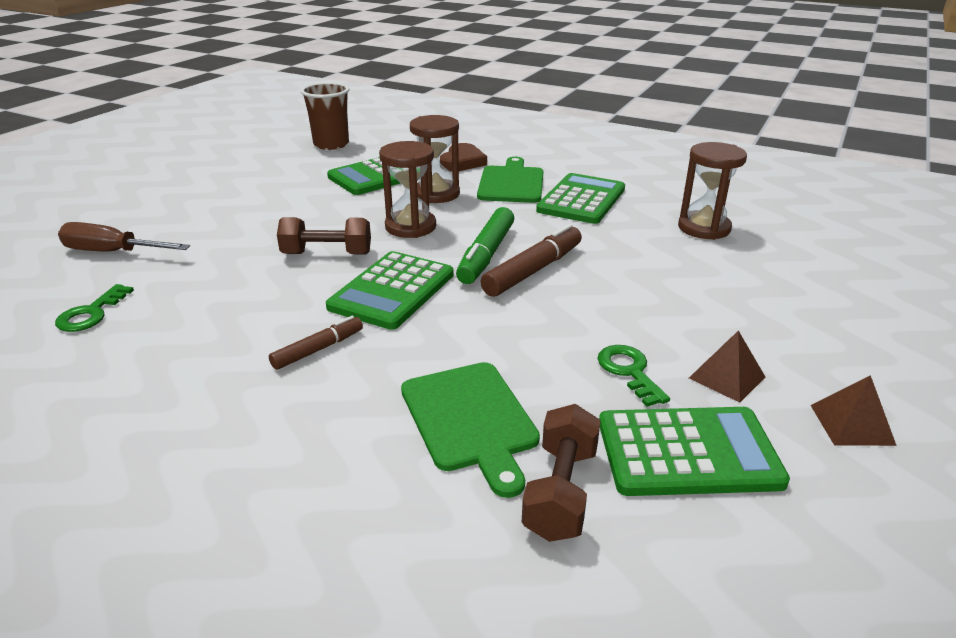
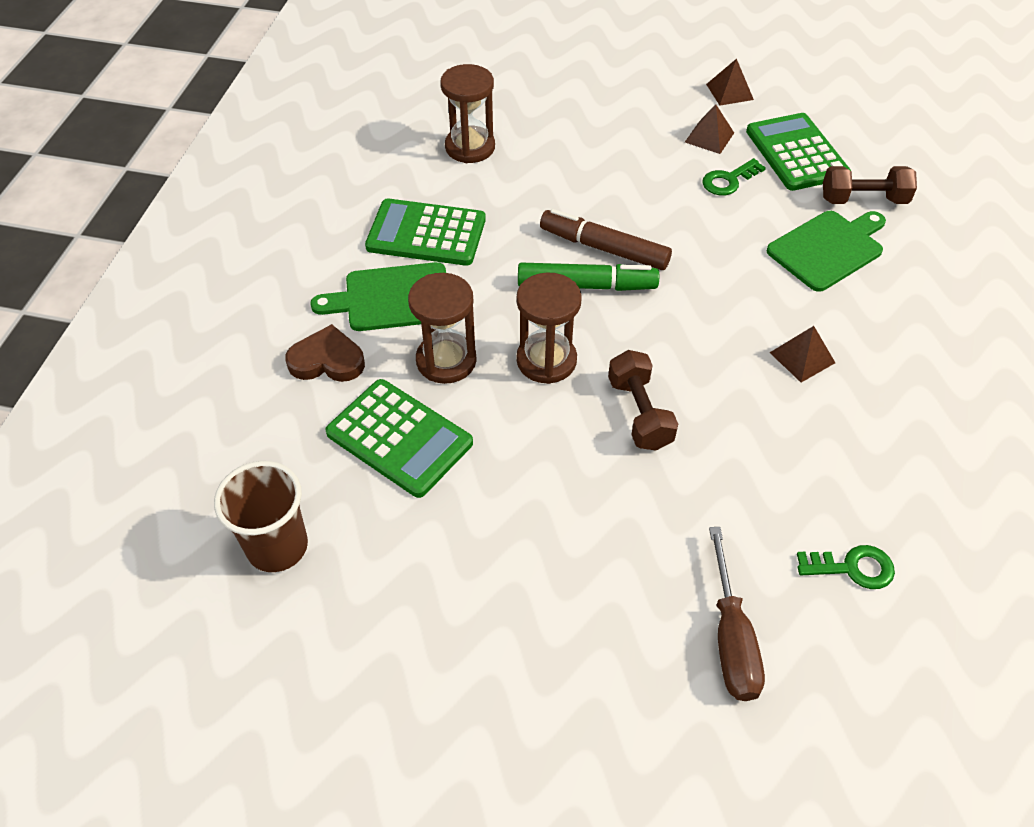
camera: 105 degrees left, 20 degrees up
brown marker [269,316,363,370] -> brown pyramid [770,326,835,383]
green calculator [326,251,454,330] -> none

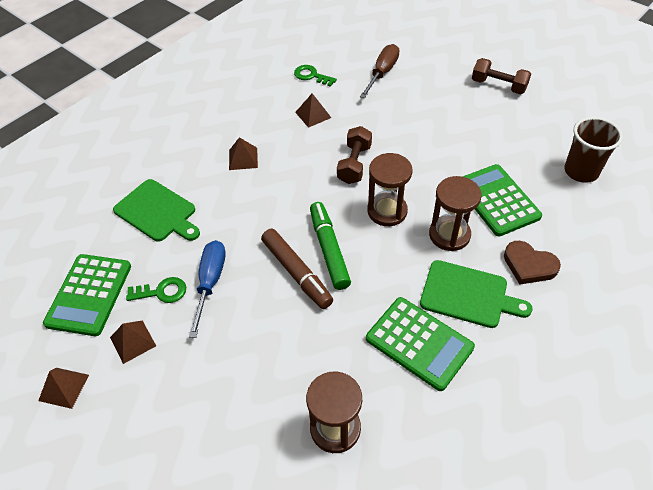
camera: 150 degrees left, 0 degrees up
green marker [518,263,659,291] -> green marker turned 45 degrees clockwise [310,202,351,290]
green cutting board [767,211,886,292] -> green cutting board turned 135 degrees counterclockwise [113,179,200,242]
brown dumbbell [823,166,917,204] -> brown dumbbell moved to [472,58,531,94]
none -> blue screwdriver [189,240,226,338]
none -> brown pyramid [295,93,331,128]

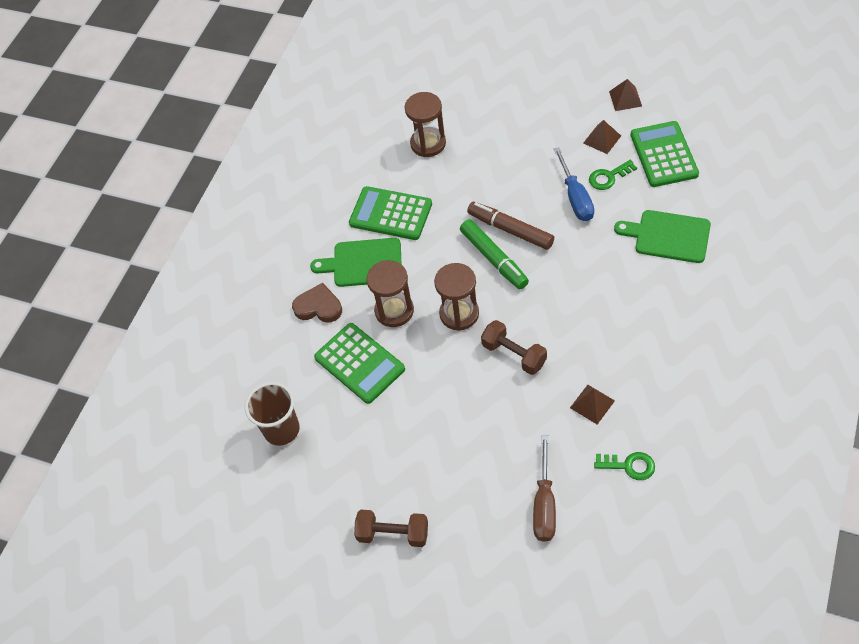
camera: 165 degrees right, 5 degrees up
brown pyramid [229,137,258,170] -> none
brown dumbbell [337,126,372,184] -> brown dumbbell turned 45 degrees counterclockwise [481,320,547,375]

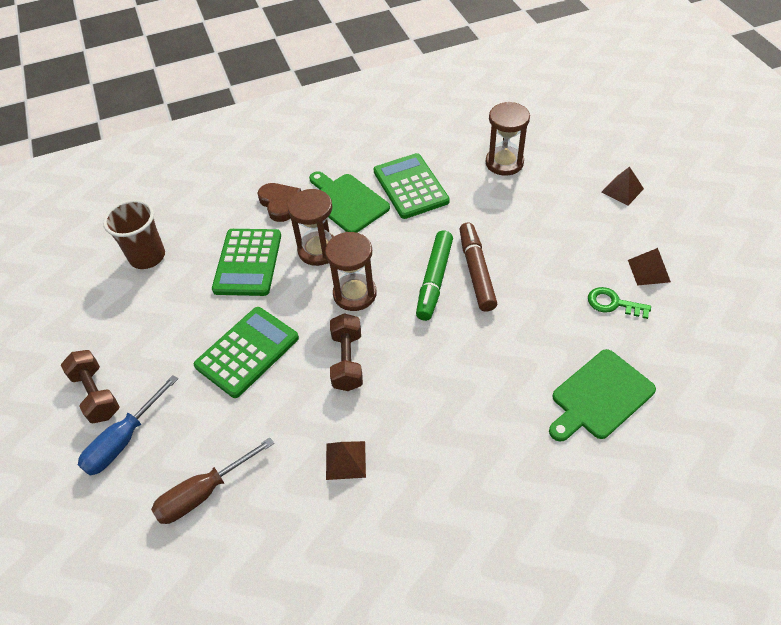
camera: 45 degrees right, 5 degrees down
blue screwdriver [554,147,594,221] -> blue screwdriver moved to [78,375,178,476]
green key [594,452,655,480] -> none
brown pyramid [609,79,642,111] -> brown pyramid moved to [602,167,644,205]
green cutting board [614,210,711,263] -> green cutting board turned 105 degrees counterclockwise [549,349,656,442]
green calculator [631,121,699,187] -> green calculator moved to [194,307,299,398]

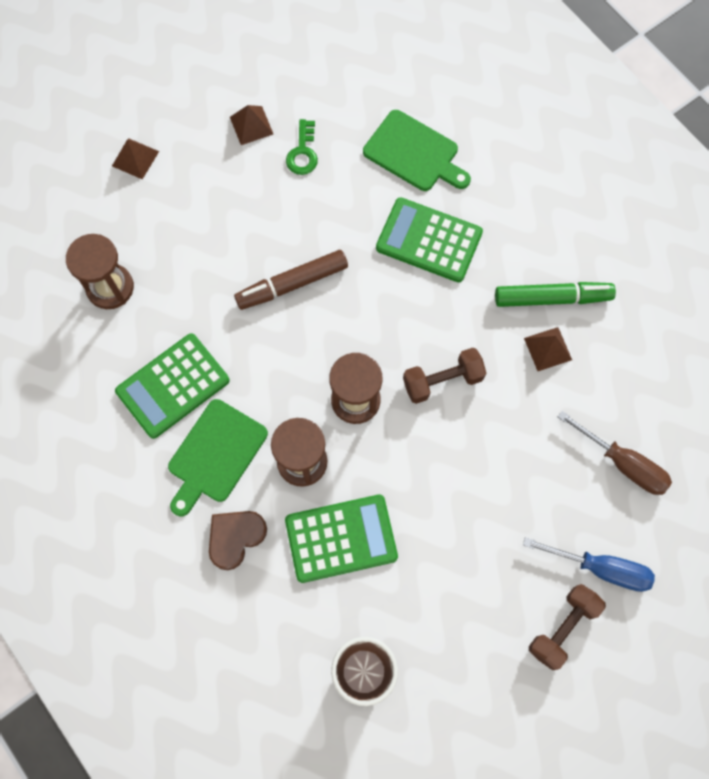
camera: 110 degrees left, 20 degrees up
green calculator [194,307,299,398] -> green calculator moved to [376,197,483,282]
green marker [416,231,453,321] -> green marker moved to [495,282,616,307]

